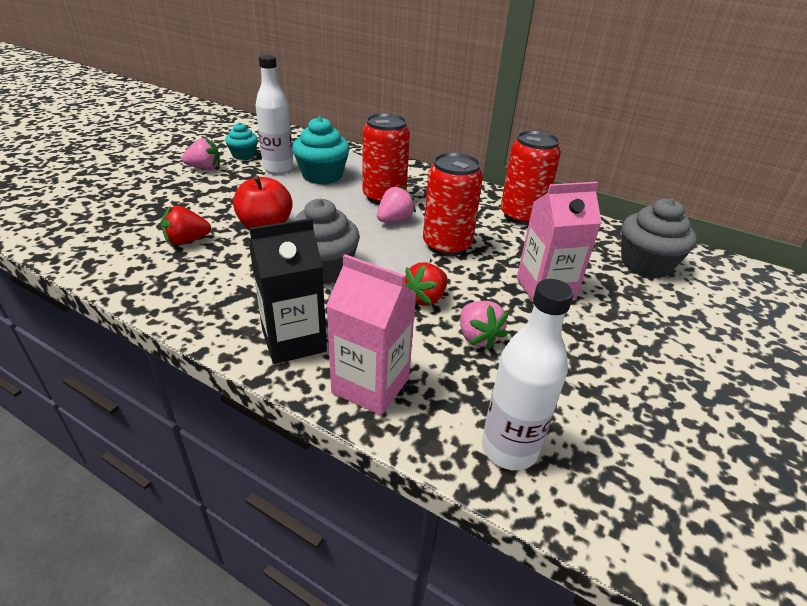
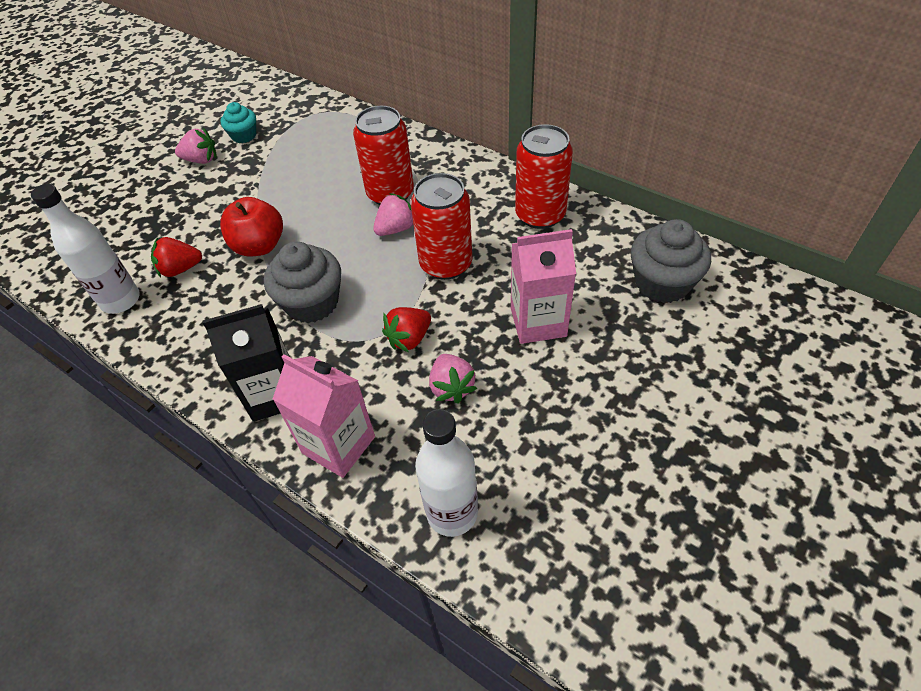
camera: 10 degrees right, 15 degrees up
white bottle [256,55,293,174] -> white bottle moved to [31,184,140,314]
turquoise cupcake [292,117,350,184] -> none

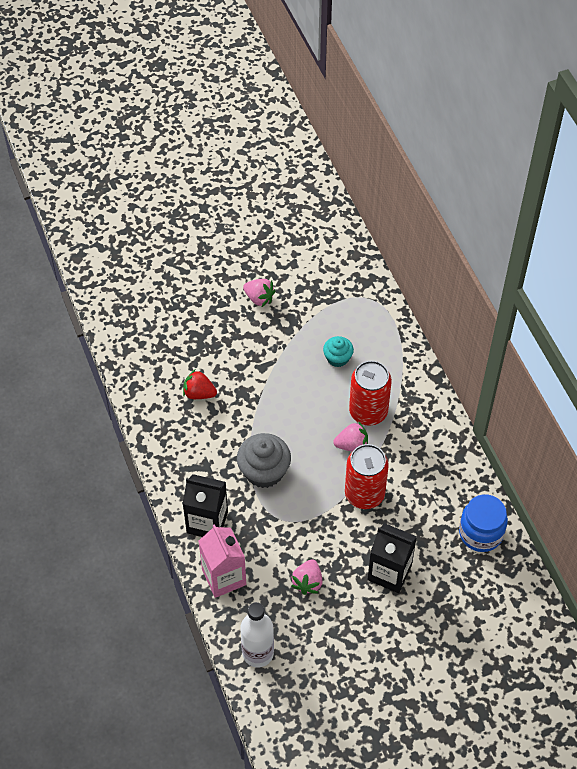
camera: 30 degrees right, 5 degrees up
white bottle [31,184,140,314] -> none
red apple [220,197,283,256] -> none
turquoise cupcake [221,102,256,143] -> turquoise cupcake moved to [323,336,354,367]
red strawberry [382,307,431,352] -> none
pink carton [511,229,576,344] -> black carton [367,523,417,593]
red can [515,124,573,229] -> none
grey cupcake [631,219,711,303] -> none
none -> blue jar [459,494,508,552]

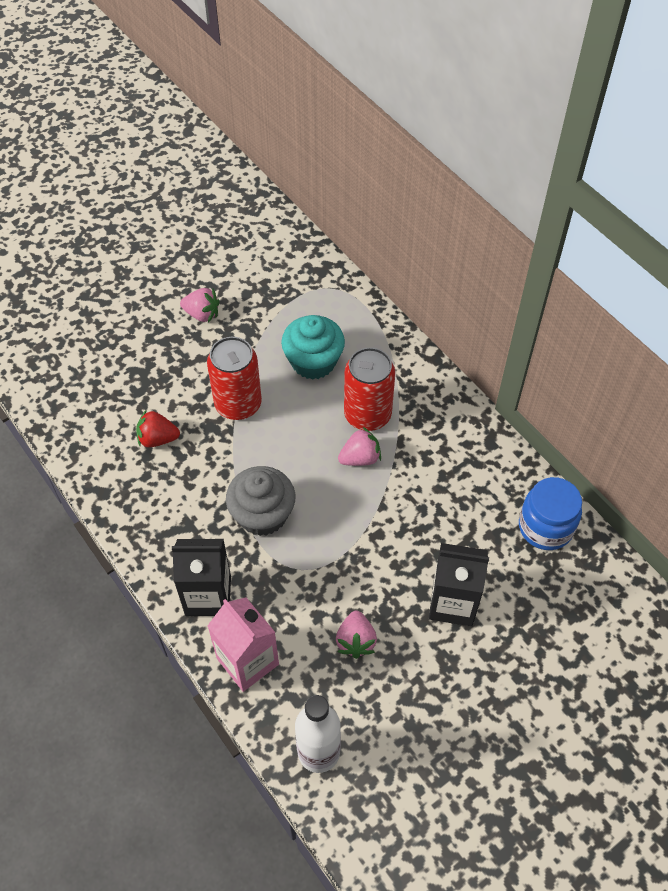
camera: 15 degrees left, 0 degrees up
turquoise cupcake [323,336,354,367] -> turquoise cupcake [281,315,345,380], size x1.69
red can [345,444,389,509] -> red can moved to [207,337,262,420]

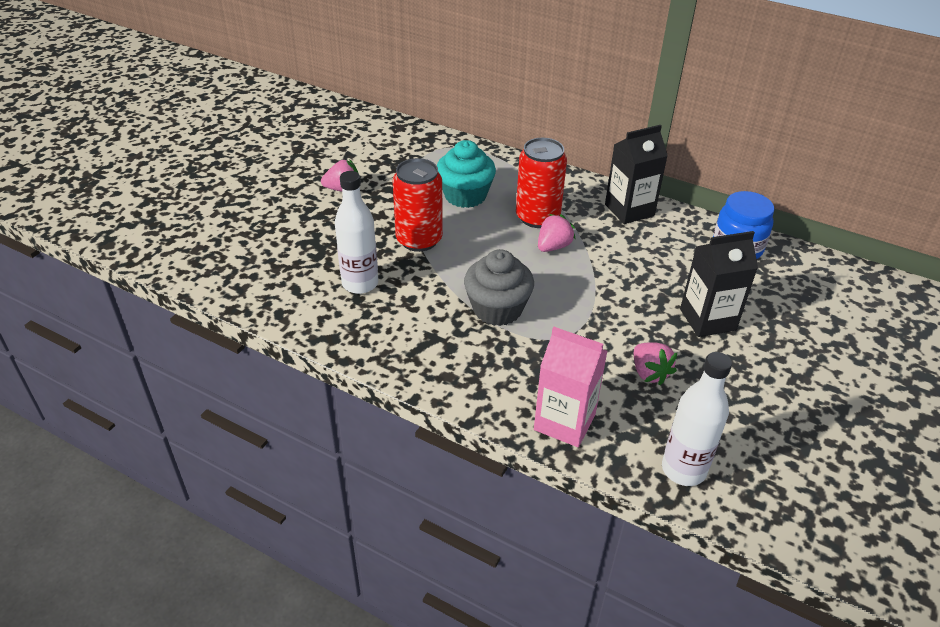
camera: 25 degrees left, 15 degrees down
red strawberry [136,409,180,448] -> white bottle [335,171,378,294]
black carton [172,539,231,616] -> black carton moved to [605,125,668,224]

